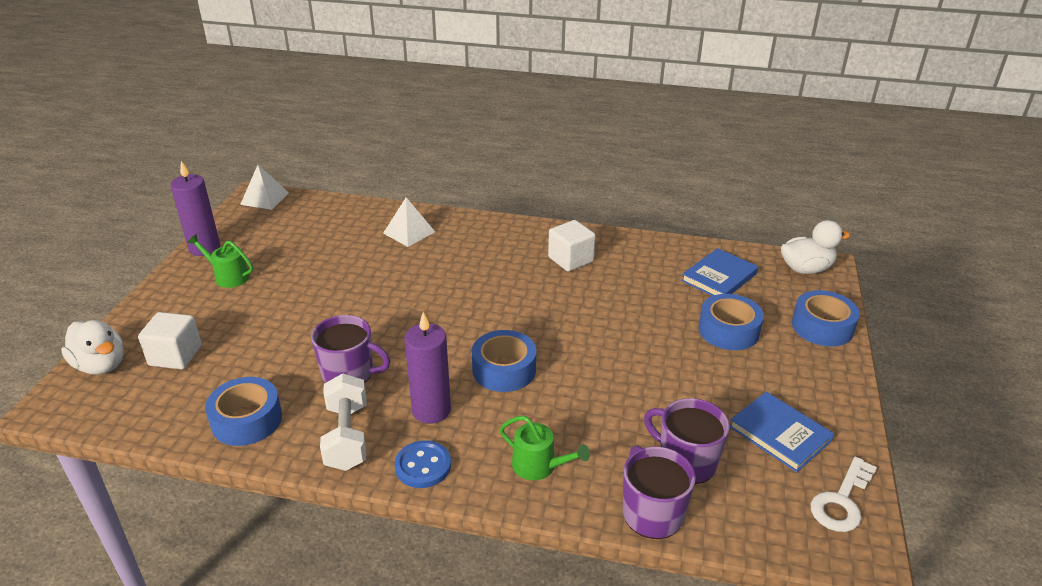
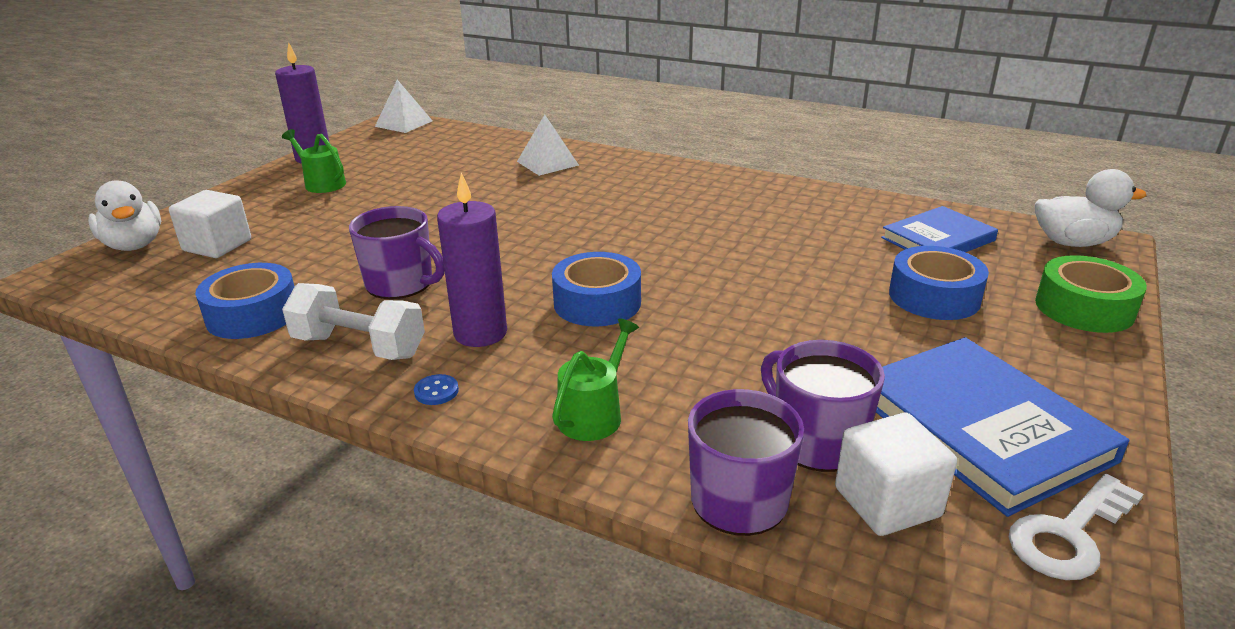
camera: 15 degrees right, 5 degrees down
white dumbbell [320,373,366,471] -> white dumbbell turned 75 degrees counterclockwise [282,283,425,360]
blue button [395,440,451,488] -> blue button [414,374,459,405], size x0.55
green watering can [500,416,590,480] -> green watering can turned 105 degrees counterclockwise [552,318,639,441]
white cube [548,220,596,272] -> white cube moved to [835,413,957,536]
blue book [730,392,834,472] -> blue book [876,337,1129,517], size x1.56
blue tape [792,290,860,347] -> green tape [1035,255,1147,333]

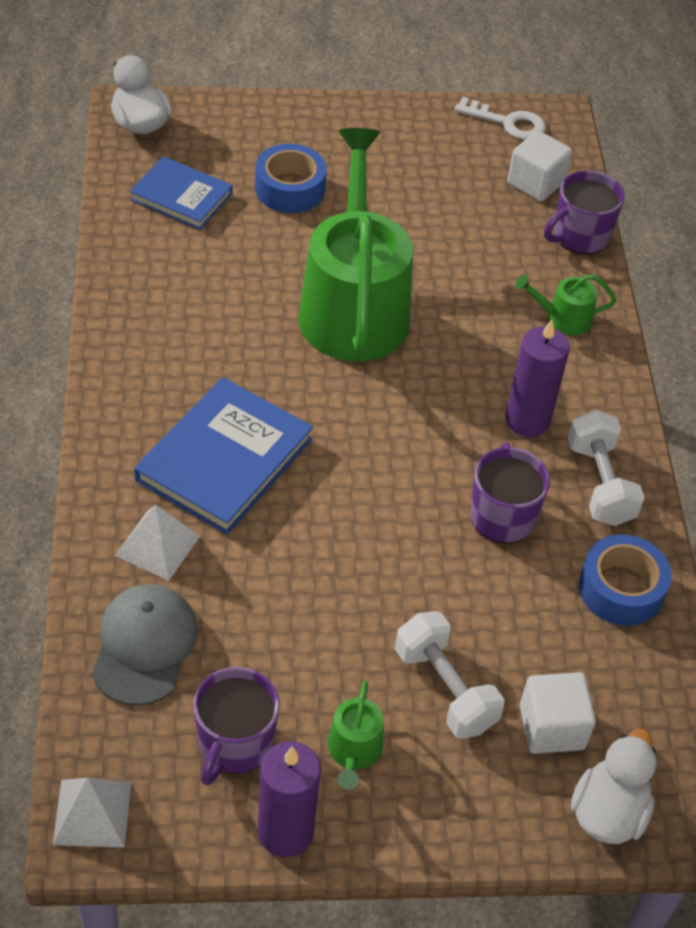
camera: 125 degrees left, 20 degrees up
blue button [414,374,459,405] -> none
blue tape [552,252,641,327] -> none
purple mug [761,340,885,472] -> purple mug moved to [193,667,280,785]
blue book [876,337,1129,517] -> blue book moved to [134,377,313,535]
green tape [1035,255,1147,333] -> none
none -> grey cap [92,584,198,706]
none -> green watering can [298,128,413,362]
none -> white dumbbell [395,611,505,739]

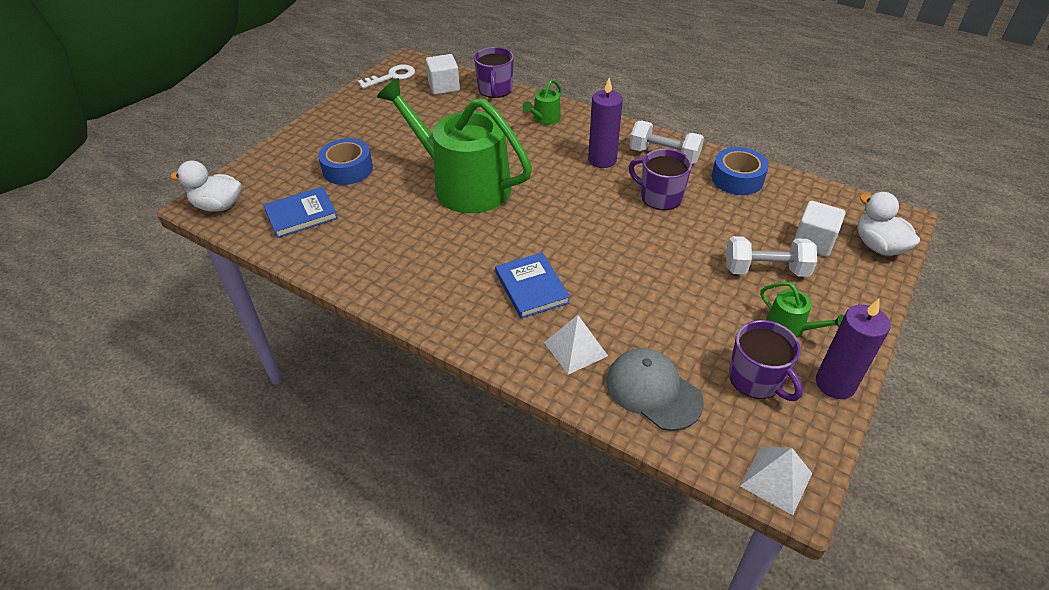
camera: 50 degrees left, 5 degrees down
blue book [134,377,313,535] -> blue book [495,253,570,319], size x0.64

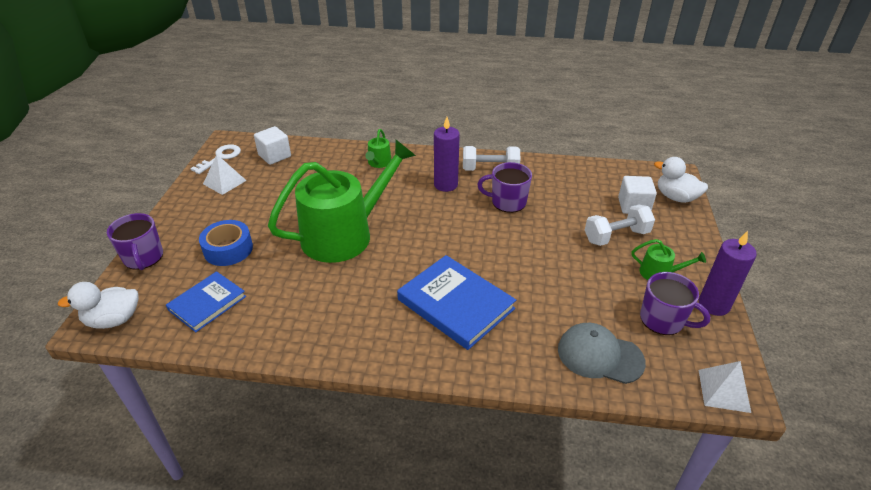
camera: 25 degrees left, 5 degrees down
green watering can [377,78,532,213] -> green watering can turned 135 degrees clockwise [268,140,416,263]
purple mug [474,47,514,98] -> purple mug moved to [107,213,163,270]
blue book [495,253,570,319] -> blue book [397,255,516,350], size x1.56
white pyramid [544,315,608,375] -> white pyramid moved to [203,155,247,195]
blue tape [712,147,769,195] -> none

